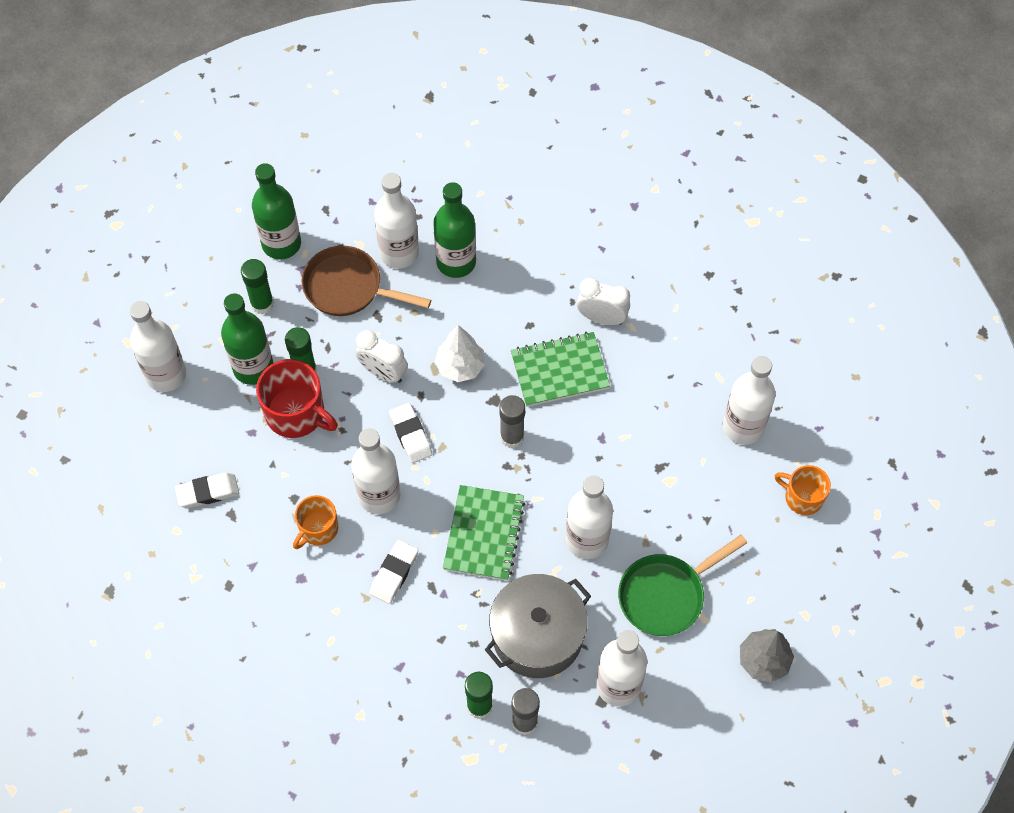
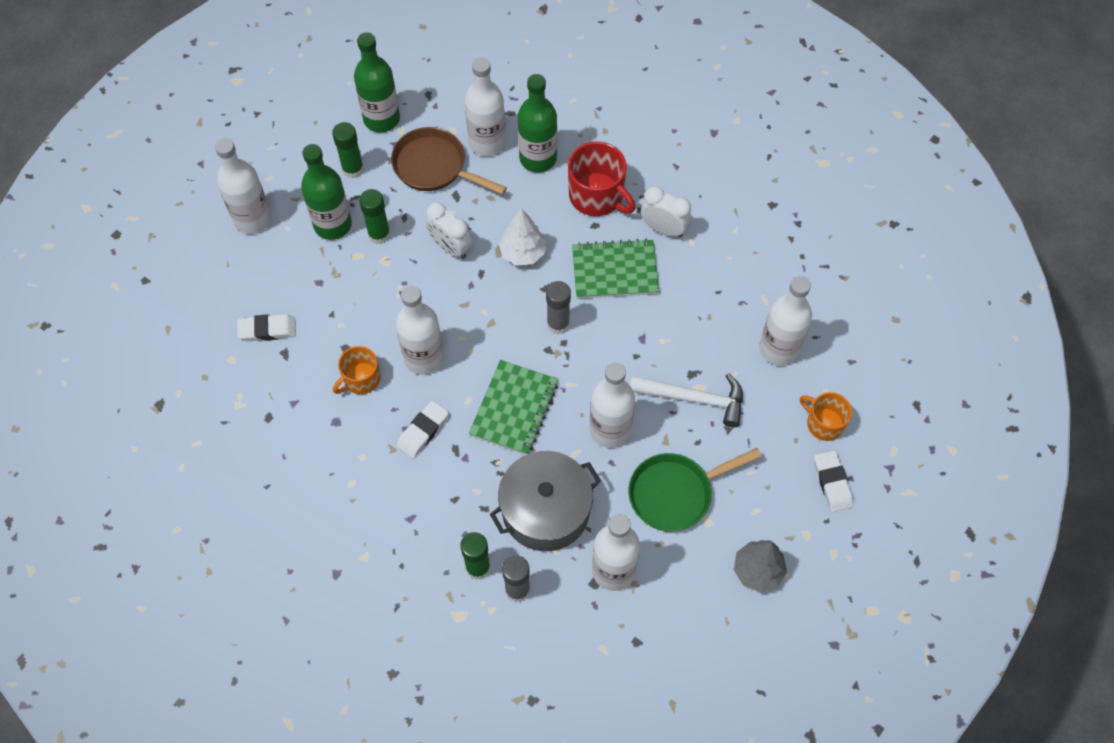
camera: 10 degrees right, 0 degrees up
red mug [256,359,338,438] -> red mug moved to [568,141,636,216]
white eraser [389,403,432,463] -> white eraser moved to [814,450,853,512]
none -> white hammer [630,373,743,427]

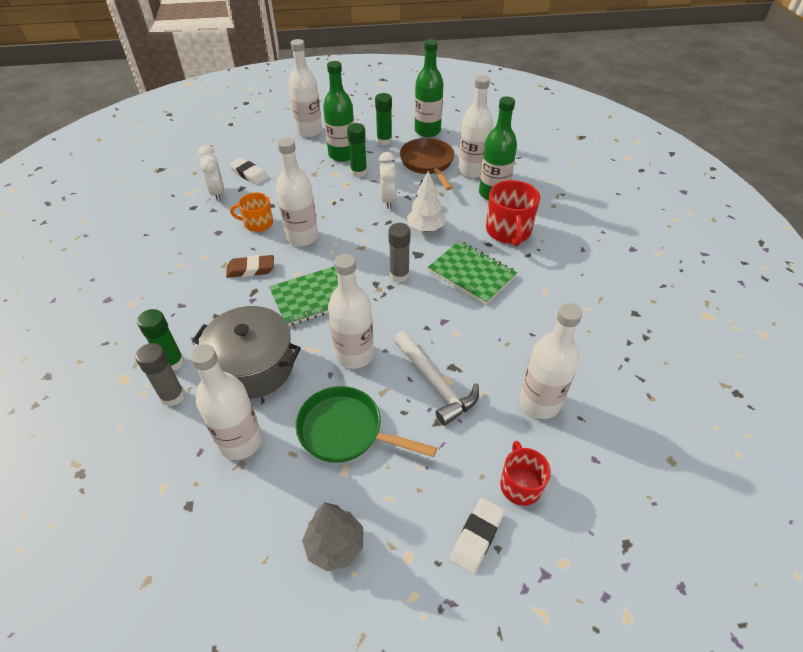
camera: 45 degrees right, 15 degrees down
white eraser [396,401,449,458] -> brown eraser [226,255,274,278]
white clock [641,186,691,237] -> white clock moved to [198,145,224,201]
orange mug [800,392,852,441] -> red mug [500,441,551,506]

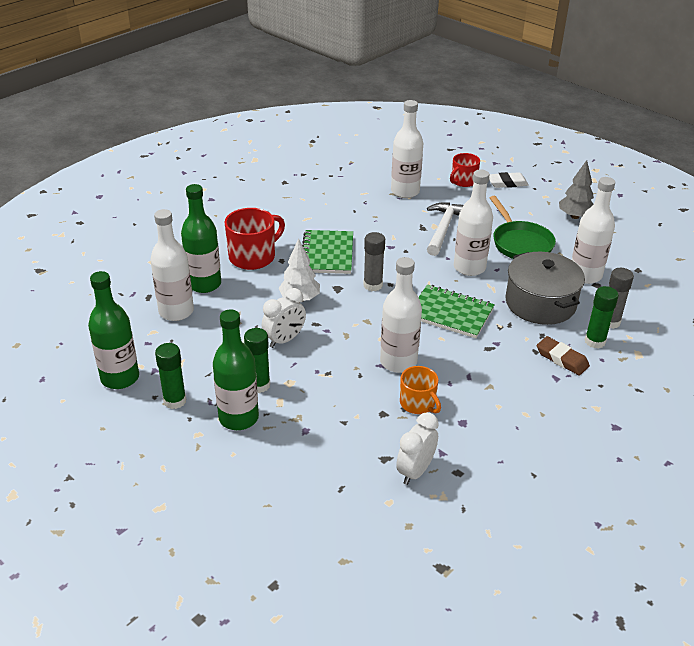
camera: 130 degrees left, 10 degrees down
brown eraser [226,255,274,278] -> brown eraser moved to [537,336,590,375]
white eraser [229,158,268,185] -> none
white bottle [289,39,322,137] -> none
brown pan [400,138,455,190] -> none

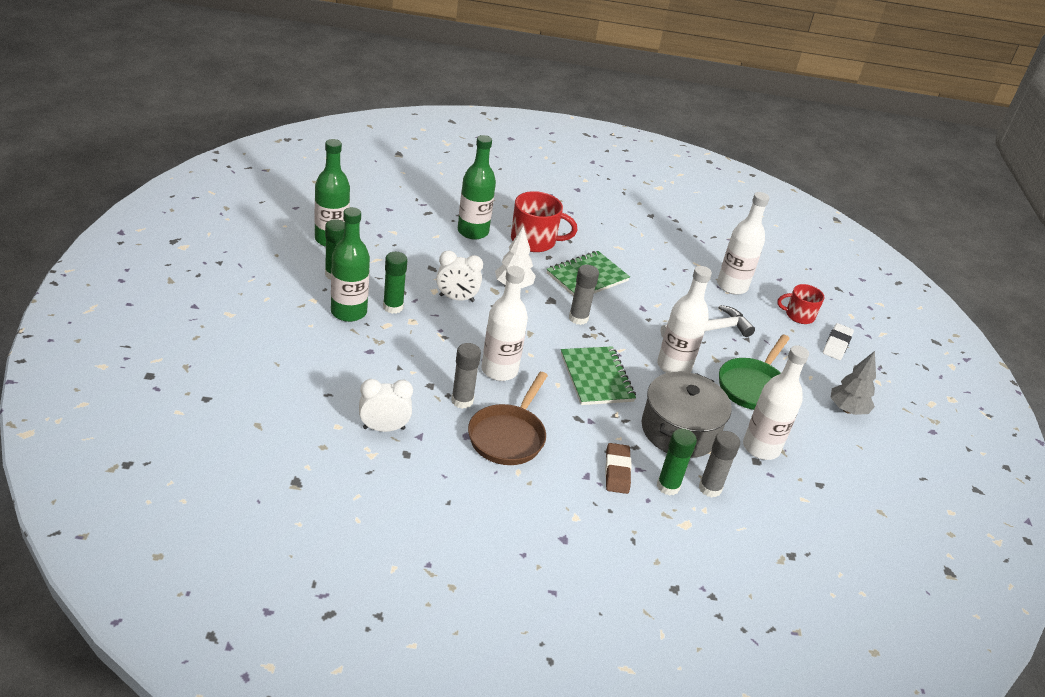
camera: 45 degrees right, 0 degrees up
white bottle [150,209,194,321] -> none
orange mug [400,366,441,414] -> grey glue stick [451,343,481,409]
white eraser [489,172,529,188] -> white eraser turned 75 degrees clockwise [823,323,854,360]
none -> brown pan [468,372,548,465]

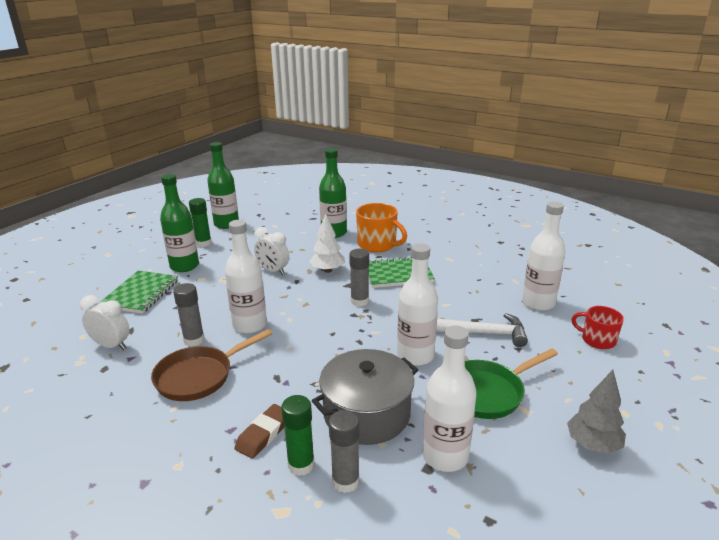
camera: 35 degrees right, 10 degrees down
green glue stick [383,252,407,314] -> none
red mug [511,191,577,252] -> orange mug [356,203,407,252]
green notebook [561,346,636,405] -> green notebook moved to [100,271,178,314]
white eraser [823,323,854,360] -> none

